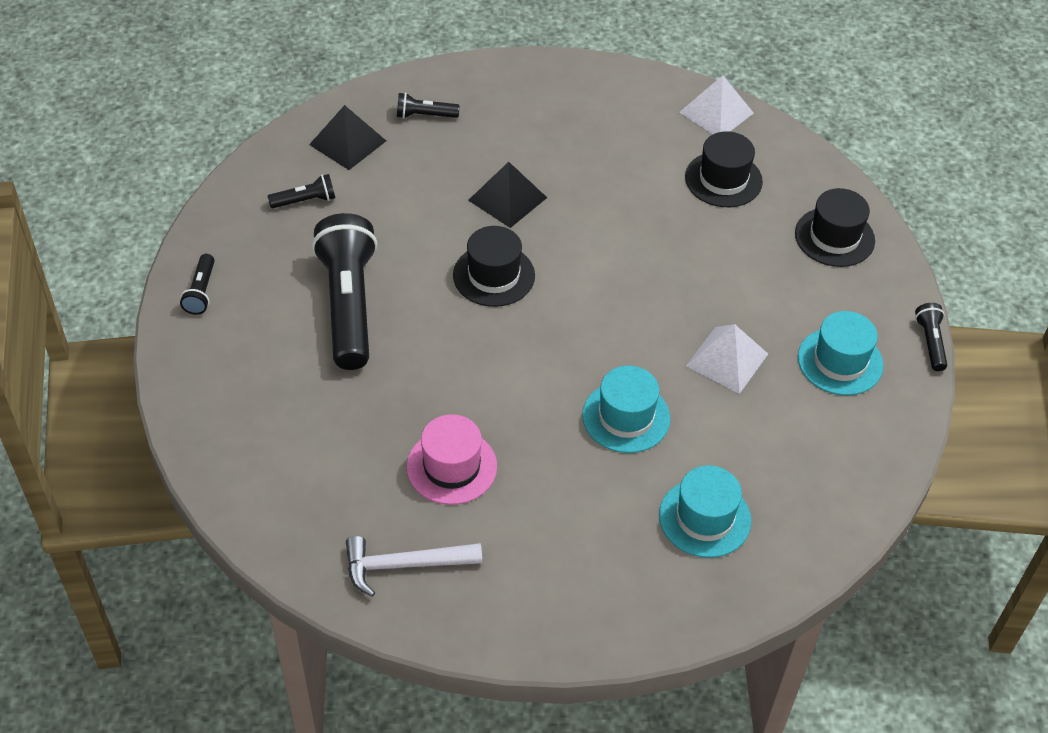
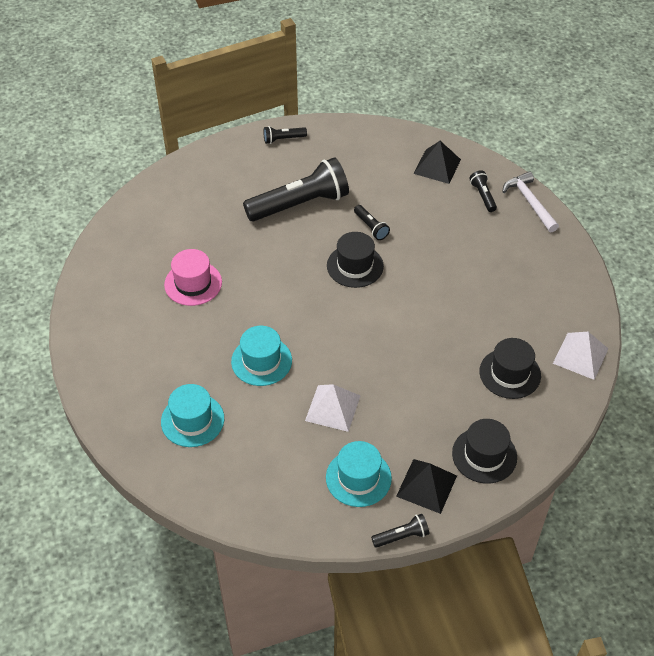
camera: 75 degrees right, 0 degrees up
black flashlight [268,174,335,208] -> black flashlight moved to [354,205,390,240]
white hammer [346,536,482,597] -> white hammer moved to [502,171,559,232]
black pyramid [468,162,547,228] -> black pyramid moved to [396,459,457,514]

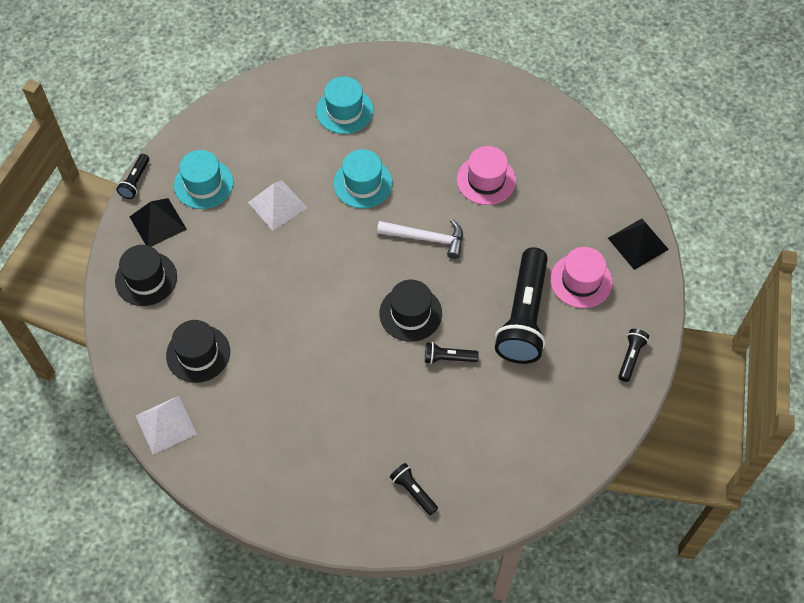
camera: 125 degrees right, 10 degrees up
black pyramid [413,141,461,184] -> black pyramid moved to [608,218,669,270]
black flashlight [469,170,497,212] -> black flashlight turned 150 degrees counterclockwise [390,463,438,515]
white hammer [502,171,559,232] -> white hammer moved to [377,219,463,259]
none -> pink hat [550,247,612,308]

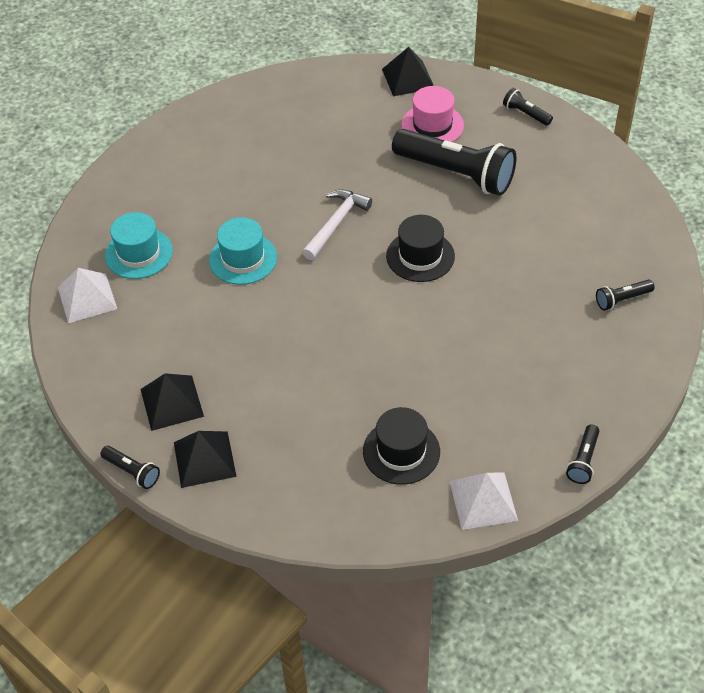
camera: 70 degrees left, 10 degrees down
black hat [115,245,177,306] -> none
turquoise hat [174,150,233,209] -> black pyramid [141,373,204,431]
white pyramid [248,180,307,231] -> white pyramid moved to [58,268,117,323]
black flashlight [425,342,479,364] -> black flashlight moved to [566,424,599,484]
pink hat [457,146,516,205] -> none

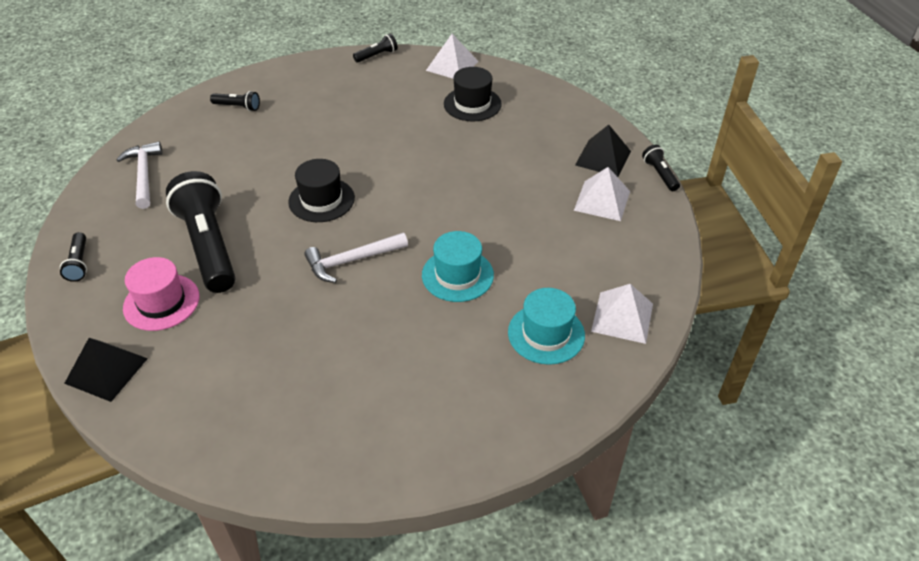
camera: 145 degrees left, 5 degrees down
black pyramid [141,373,204,431] -> white pyramid [574,167,630,221]
none -> white hammer [117,142,163,209]

